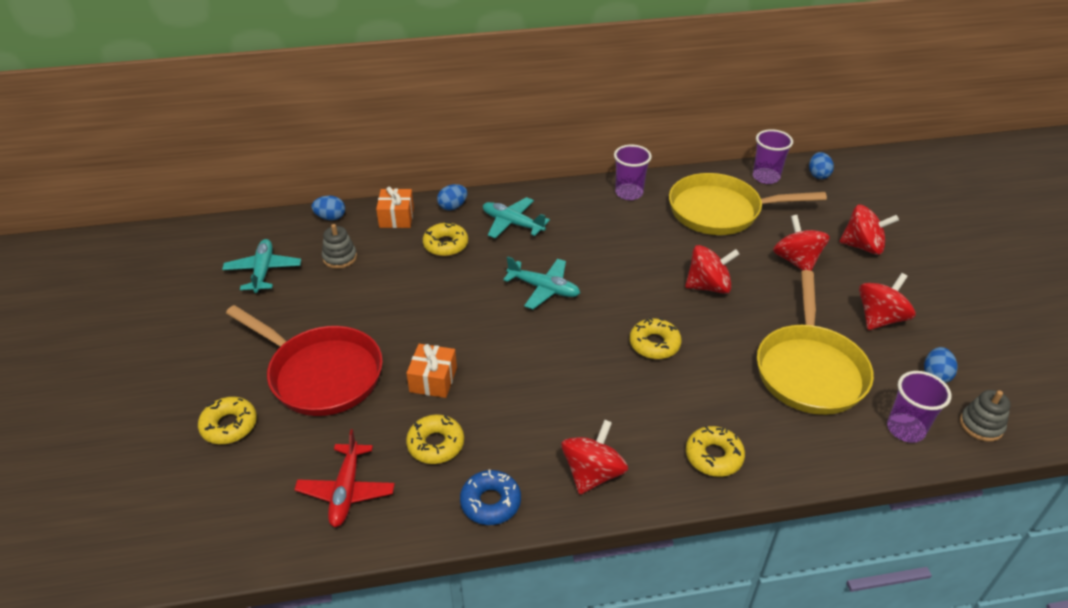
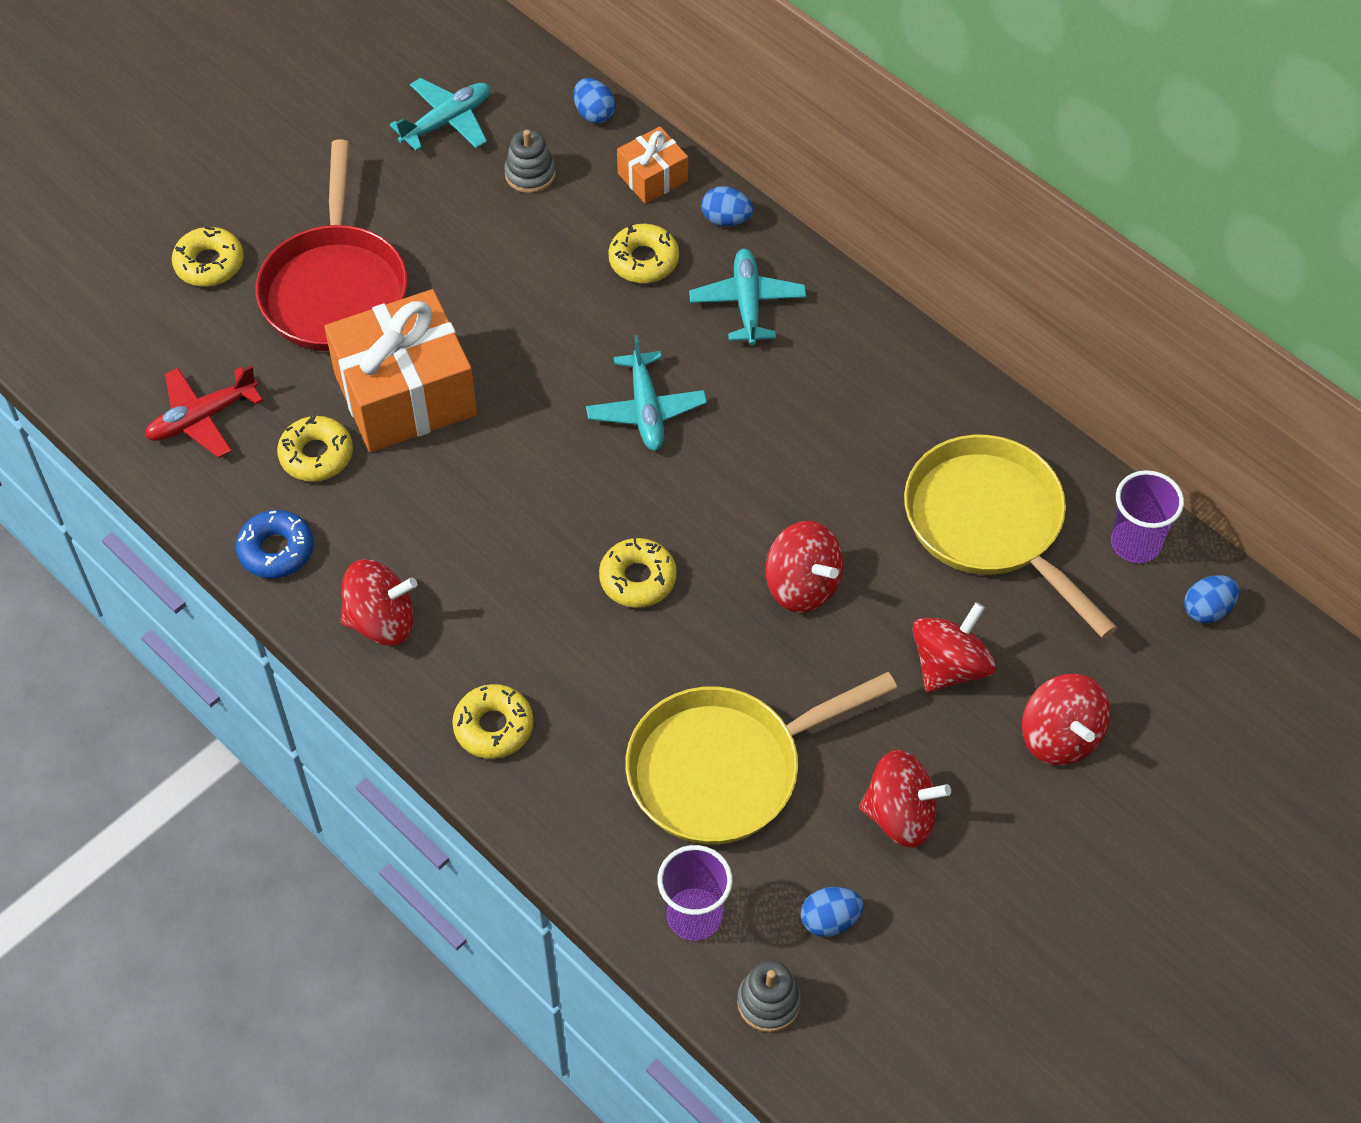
camera: 55 degrees right, 15 degrees up
orange gift [406,344,457,398] -> orange gift [324,289,477,452], size x2.04
purple cup [614,145,652,200] -> none

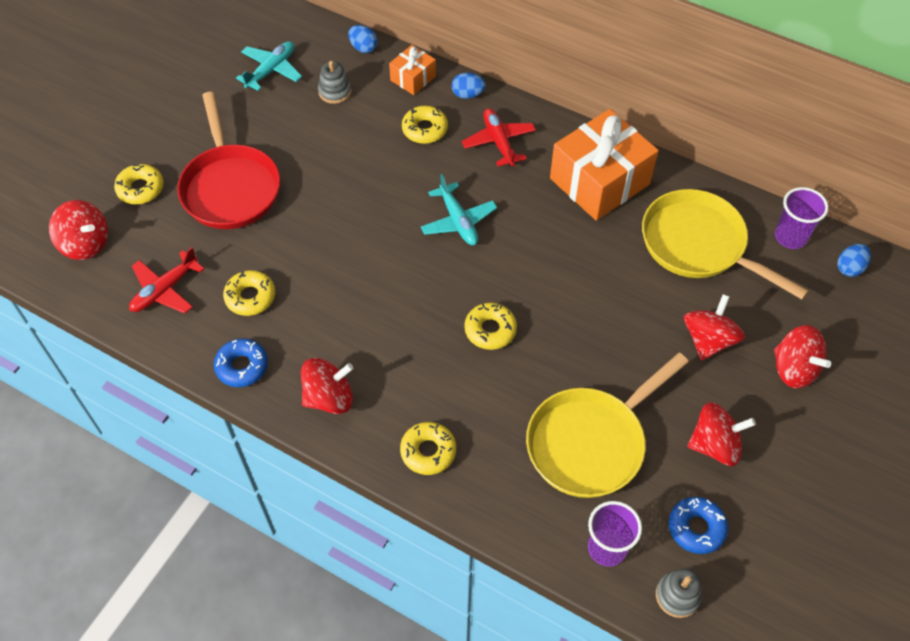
camera: 15 degrees left, 0 degrees up
orange gift [324,289,477,452] -> orange gift moved to [550,109,659,221]
turquoise plane [689,249,807,345] -> red plane [462,108,536,167]
red spinning top [766,521,843,613] -> red spinning top moved to [49,200,108,260]
blue egg [801,887,864,937] -> blue donut [669,497,728,554]

